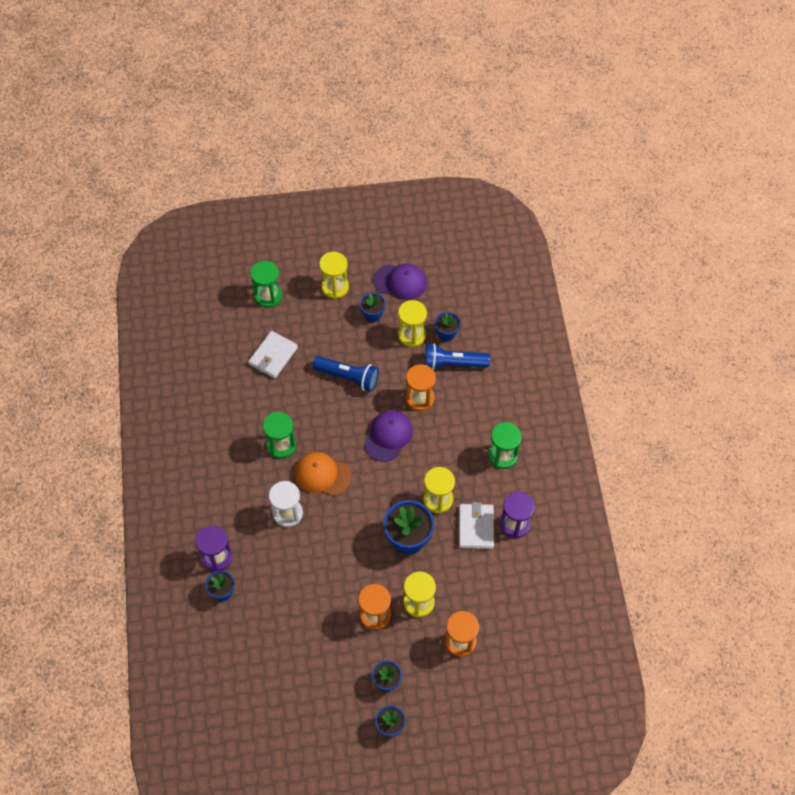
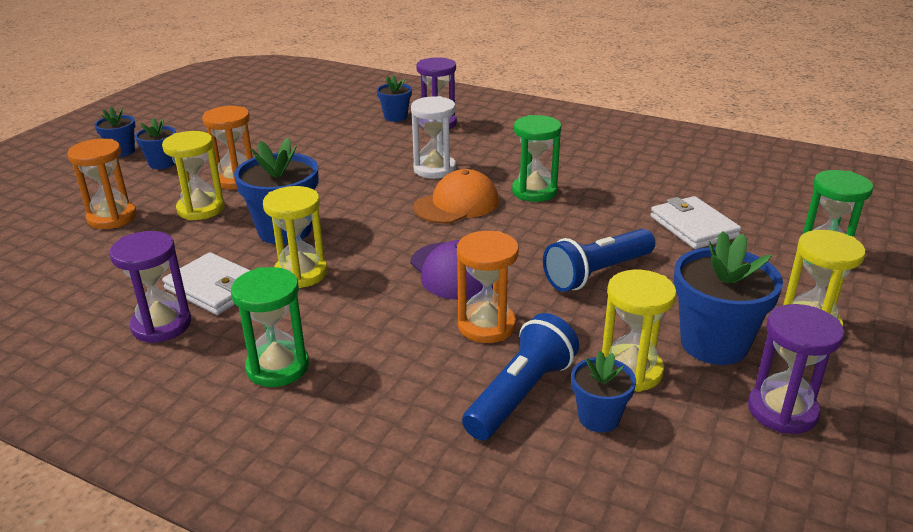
camera: 125 degrees right, 30 degrees down
blue flower pot [360,293,386,322] -> blue flower pot [674,231,783,365], size x1.78
purple cap [374,263,427,300] -> purple hourglass [748,304,845,434]

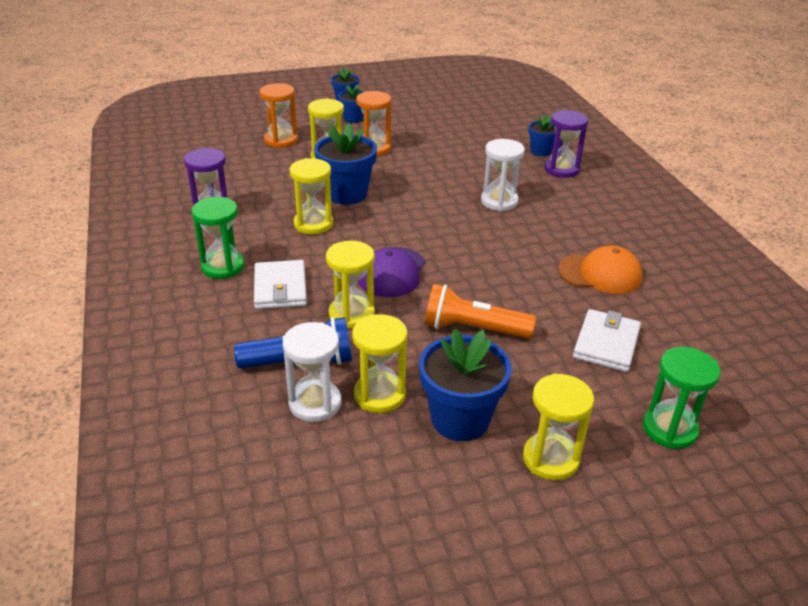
camera: 45 degrees right, 5 degrees up
white wallet [162,252,251,315] -> white wallet moved to [254,260,307,309]
orange cap [413,169,499,224] -> orange cap moved to [558,245,643,294]
orange hourglass [457,231,519,343] -> yellow hourglass [326,241,375,329]
green hourglass [512,115,561,202] -> none
blue flashlight [543,229,655,292] -> orange flashlight [425,284,536,338]
blue flower pot [571,351,636,432] -> white hourglass [283,322,341,422]
purple hourglass [748,304,845,434] -> none

